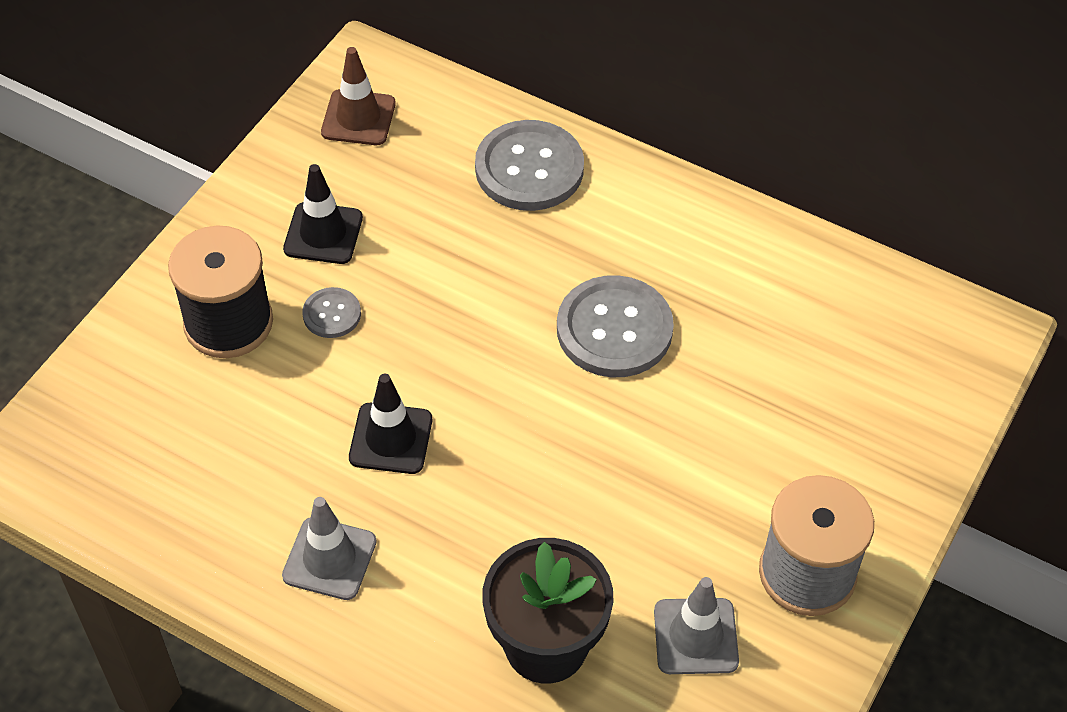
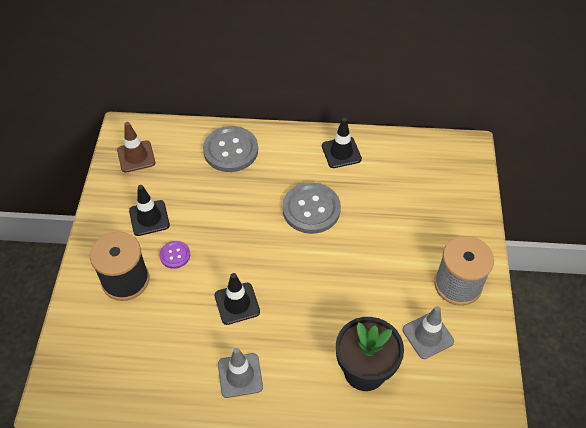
camera: 25 degrees left, 0 degrees up
grey button [302,287,361,338] -> purple button [159,241,190,269]
none -> black traffic cone [322,118,362,168]

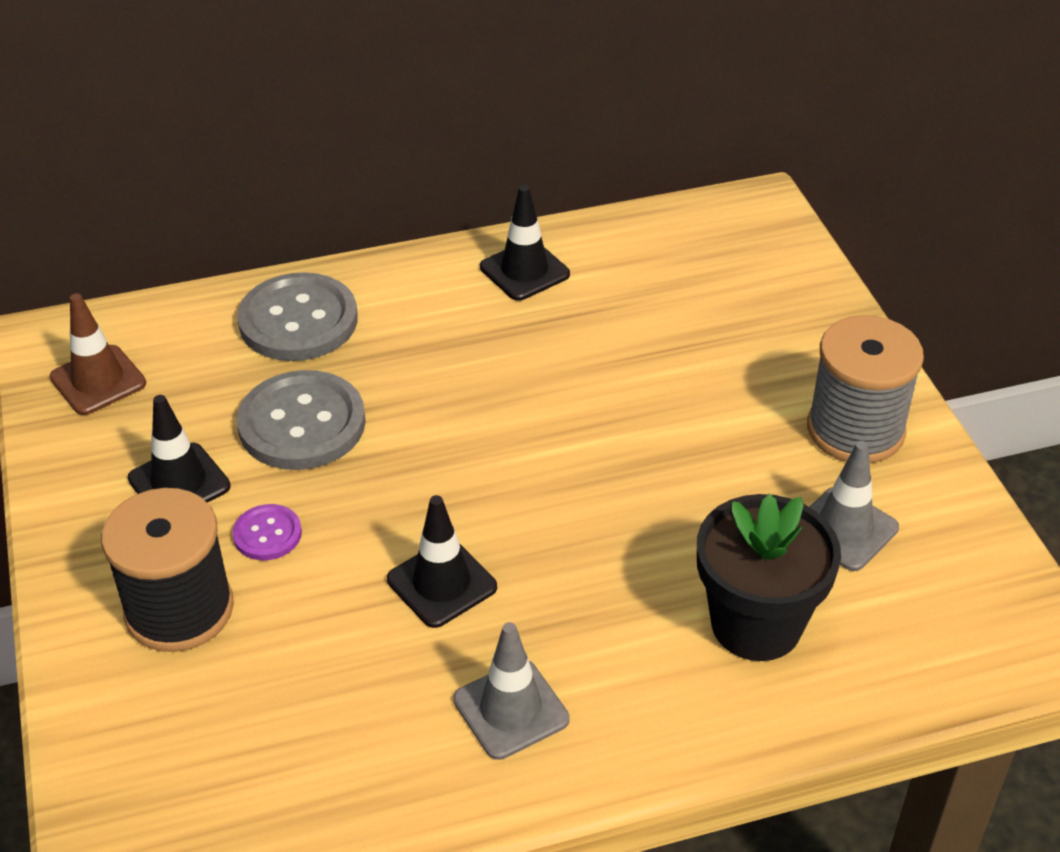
camera: 20 degrees left, 10 degrees down
grey button [282,182,341,234] -> grey button moved to [237,370,366,470]

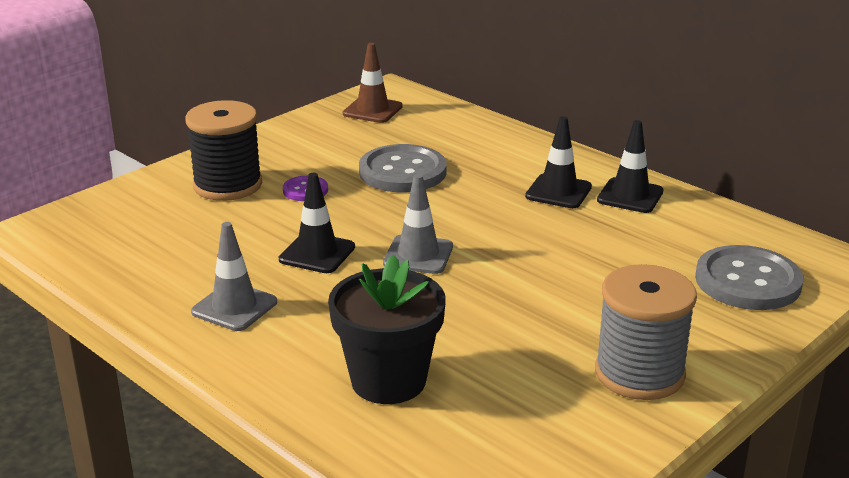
camera: 60 degrees right, 15 degrees down
black traffic cone [128,395,231,503] -> black traffic cone moved to [525,116,592,208]
grey button [237,272,358,361] -> grey button moved to [695,245,803,310]
grey traffic cone [810,441,899,571] -> grey traffic cone moved to [383,174,453,274]

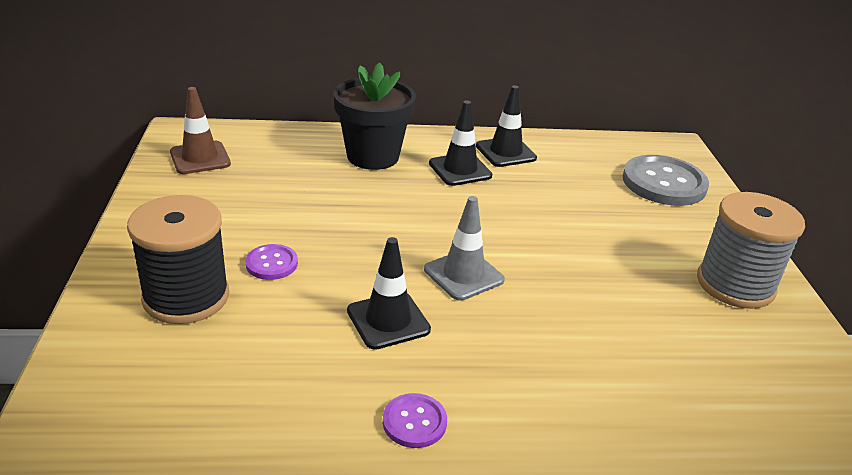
camera: 50 degrees left, 5 degrees up
grey traffic cone [191,222,277,331] -> purple button [383,393,447,448]
black flower pot [328,254,446,404] -> black flower pot moved to [334,62,416,170]
grey button [359,144,447,192] -> none

